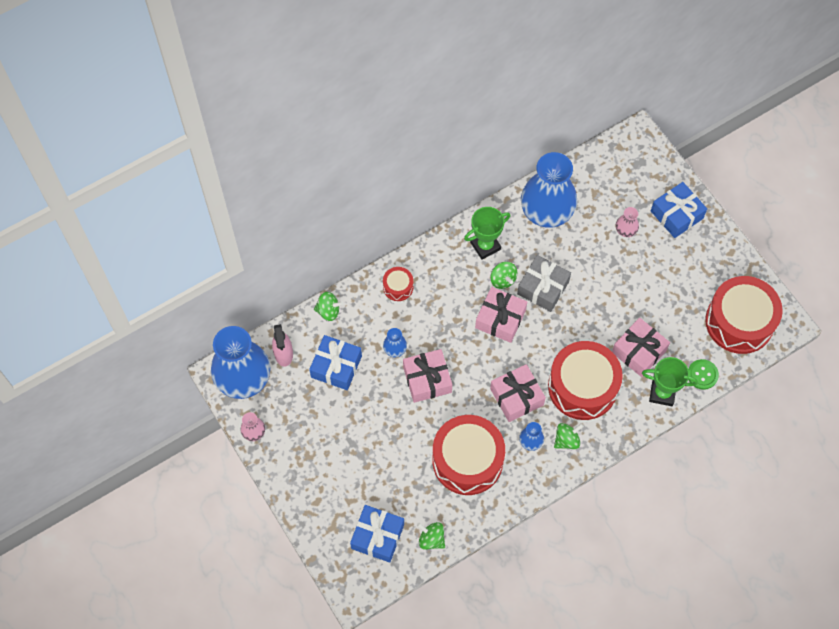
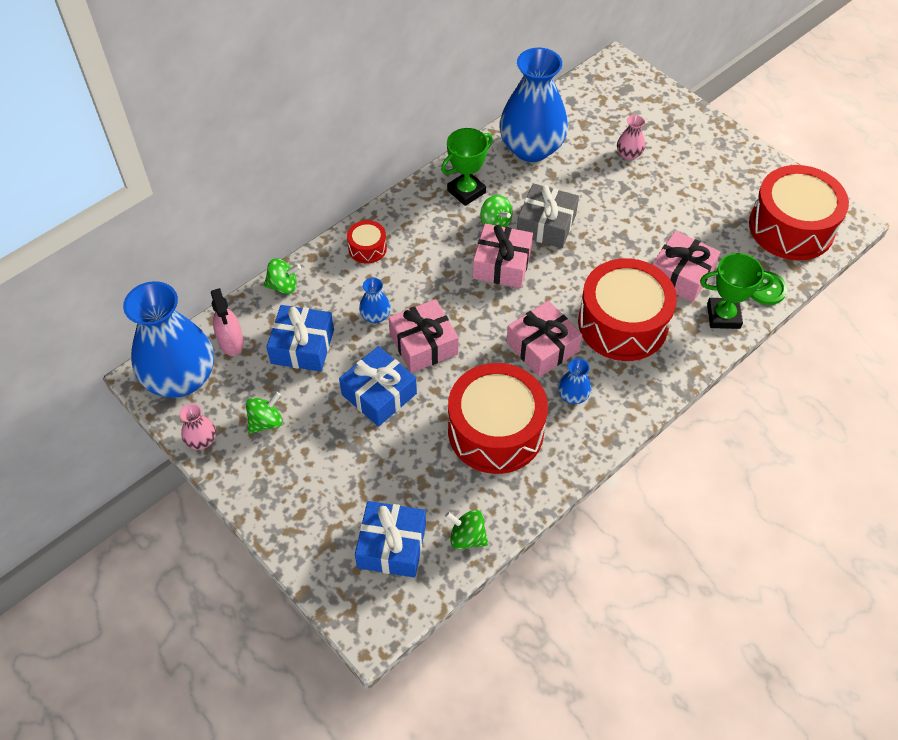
camera: 10 degrees left, 10 degrees down
green spinning top [554,423,584,449] -> green spinning top moved to [246,392,282,434]
blue gift [651,182,707,238] -> blue gift moved to [339,346,417,427]

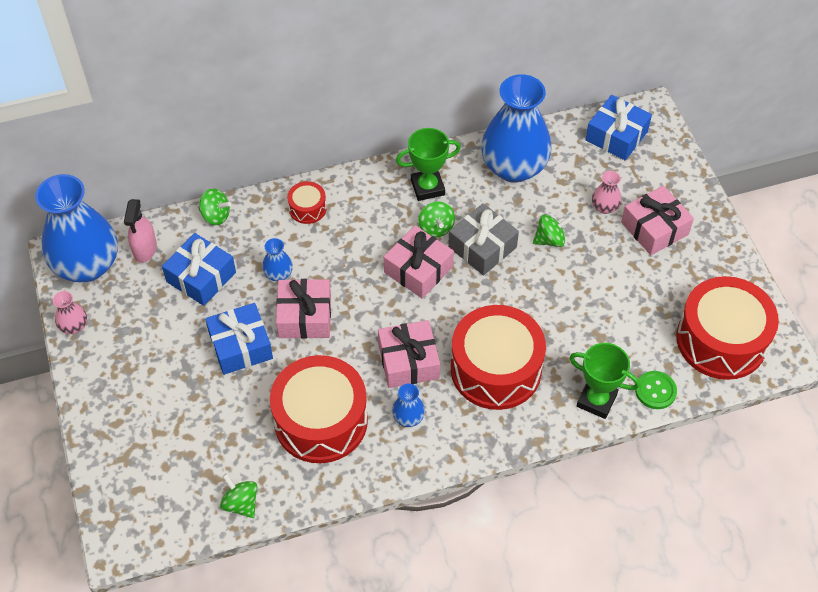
camera: 25 degrees right, 0 degrees up
green spinning top [246,392,282,434] -> green spinning top moved to [533,215,572,247]
blue gift [355,501,426,578] -> blue gift moved to [585,95,652,161]
pink gift [652,231,720,302] -> pink gift moved to [621,186,694,255]

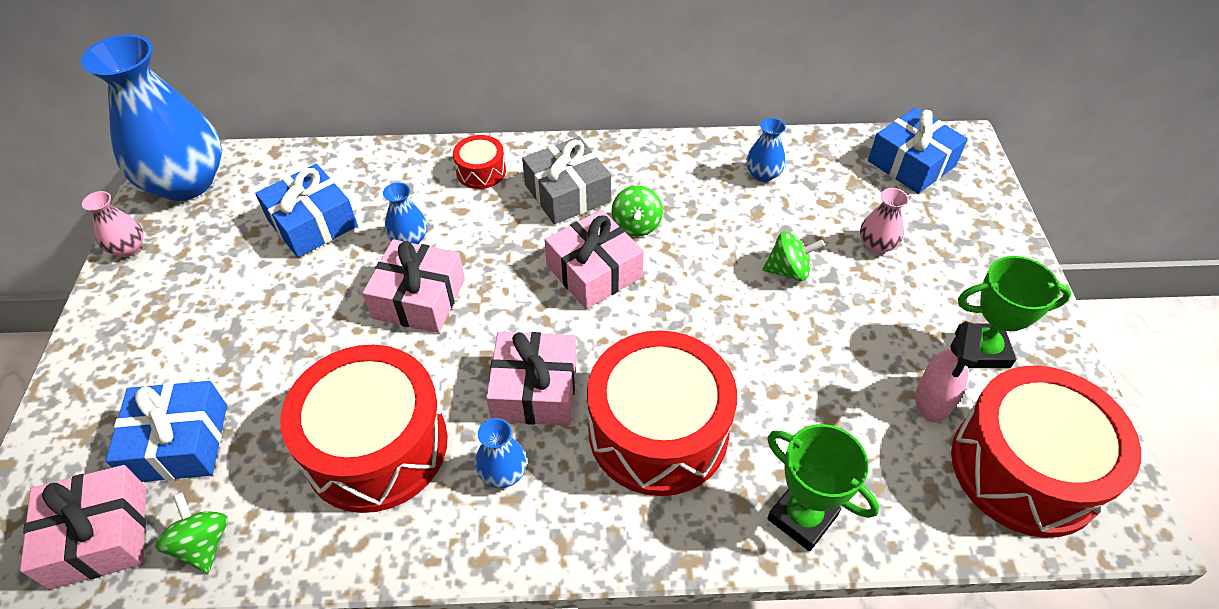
camera: 15 degrees right, 5 degrees down
pink spray bottle [124,199,157,263] -> pink spray bottle moved to [915,321,982,423]
green spinning top [199,188,231,225] -> none
blue gift [205,303,273,375] -> blue gift moved to [106,381,227,482]
green trophy [396,128,461,201] -> green trophy moved to [955,256,1071,368]
grey gift [448,203,519,275] -> grey gift moved to [522,136,611,224]
blue vase [481,74,552,183] -> blue vase [746,118,786,182], size x0.41
pink gift [621,186,694,255] -> pink gift moved to [20,465,146,590]
green button [635,371,677,409] -> none

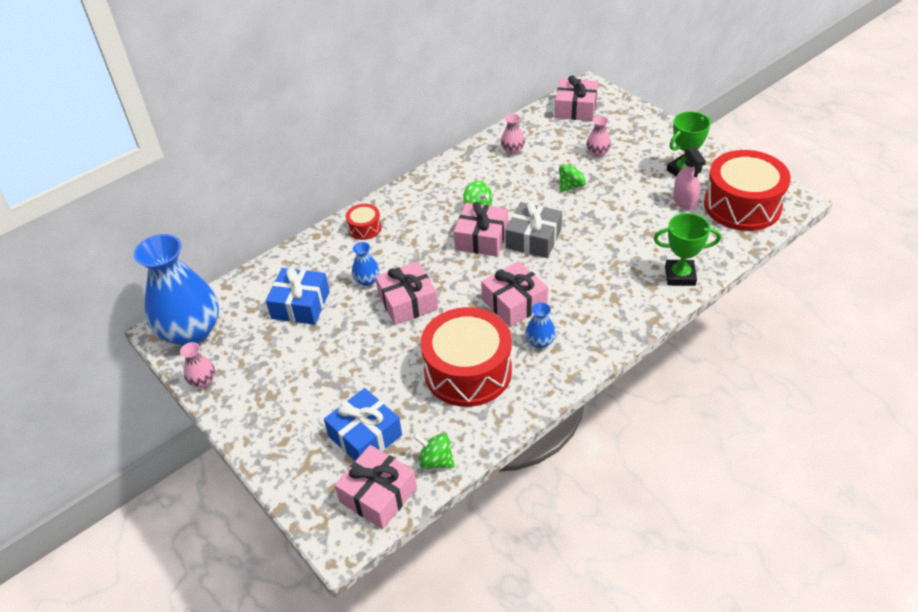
camera: 35 degrees left, 5 degrees down
grey gift [522,136,611,224] -> grey gift moved to [505,202,562,258]
red drum [587,330,737,496] -> none
blue vase [746,118,786,182] -> pink vase [501,114,525,155]
blue gift [868,107,968,194] -> pink gift [555,75,598,121]

